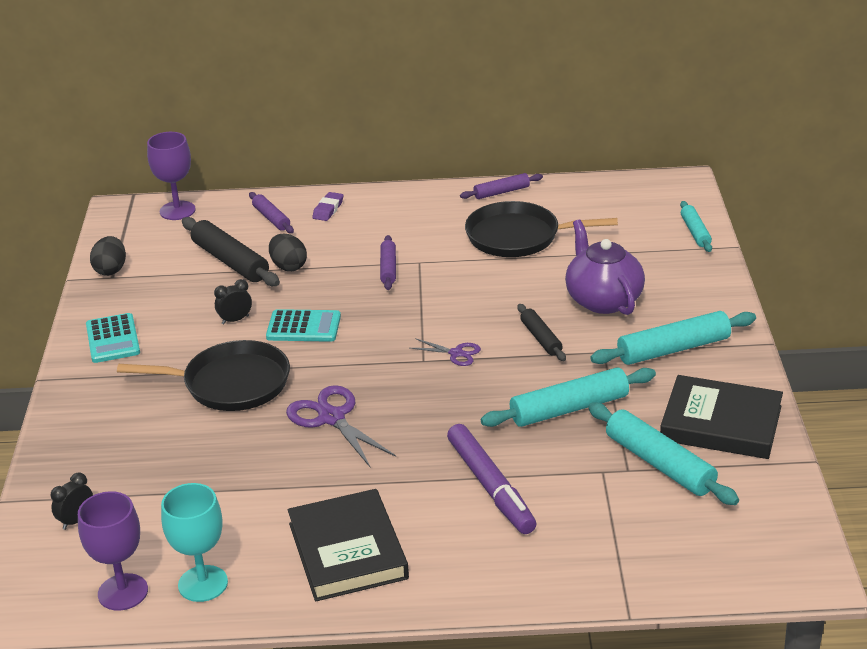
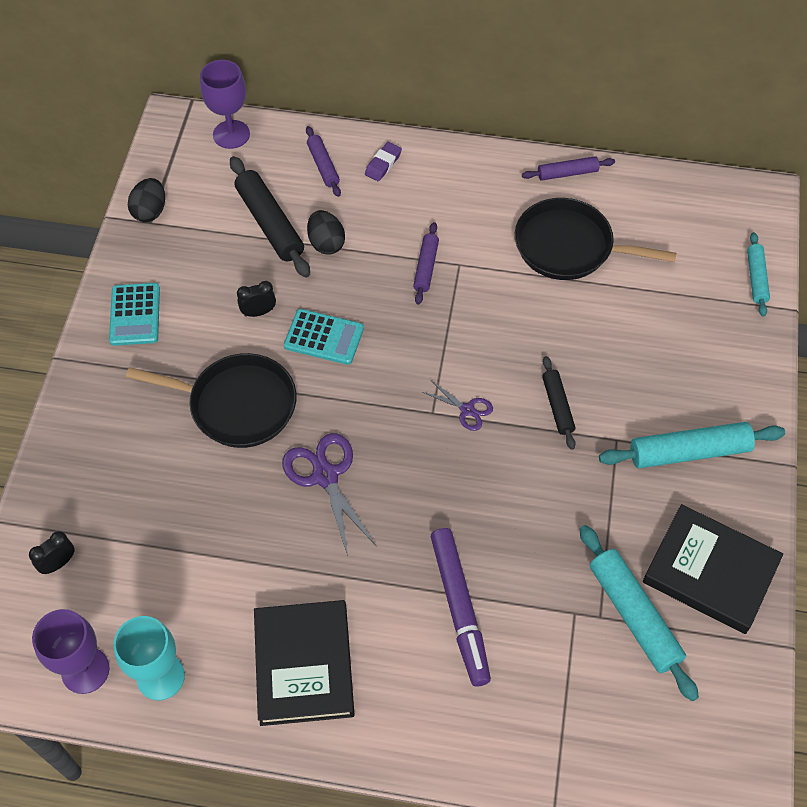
camera: 10 degrees right, 25 degrees up
turquoise rolling pin [481,367,656,427] -> none
purple teapot [565,219,645,315] -> none

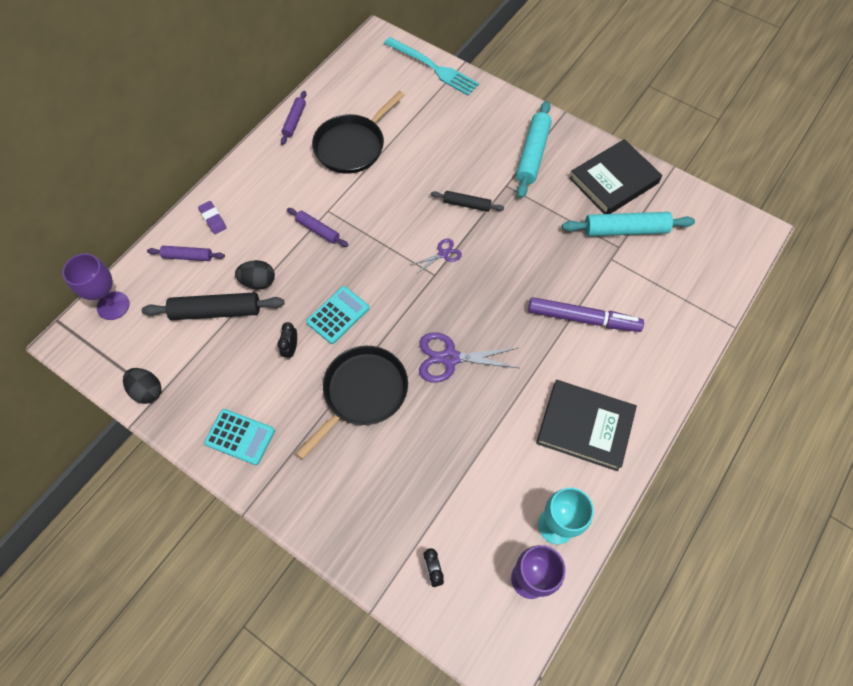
camera: 65 degrees left, 5 degrees up
turquoise rolling pin [747,232,770,317] -> turquoise fork [384,37,479,96]

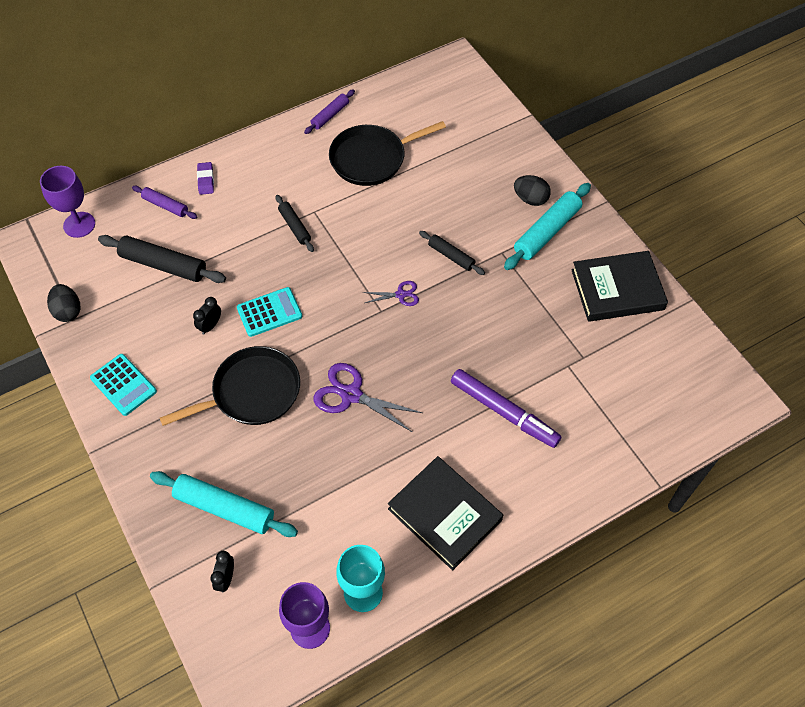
camera: 25 degrees right, 5 degrees down
black egg [235,260,275,289] -> black egg moved to [514,175,551,206]
purple rolling pin [287,208,348,247] -> black rolling pin [276,195,314,252]
turquoise fork [384,37,479,96] -> none
turquoise rolling pin [562,212,695,236] -> turquoise rolling pin moved to [150,471,298,537]

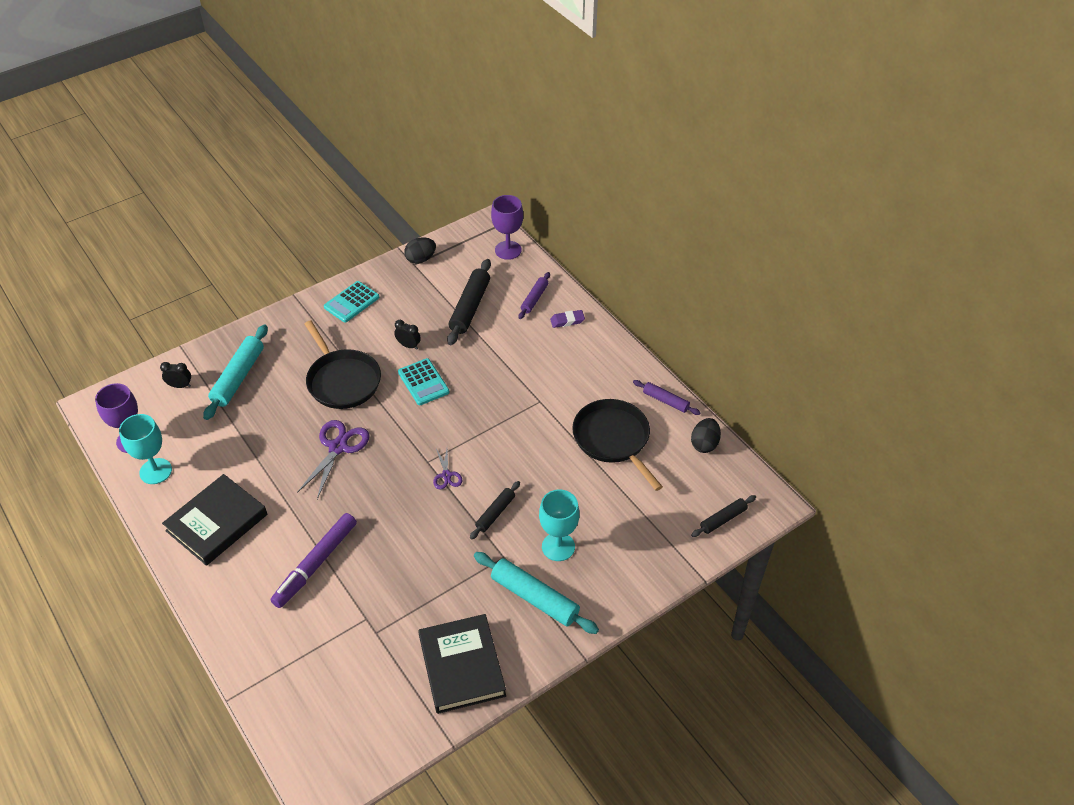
camera: 85 degrees right, 10 degrees down
black rolling pin [276,195,314,252] -> black rolling pin moved to [691,495,756,537]
black egg [514,175,551,206] -> black egg moved to [691,418,721,453]
none -> turquoise goblet [539,490,579,561]

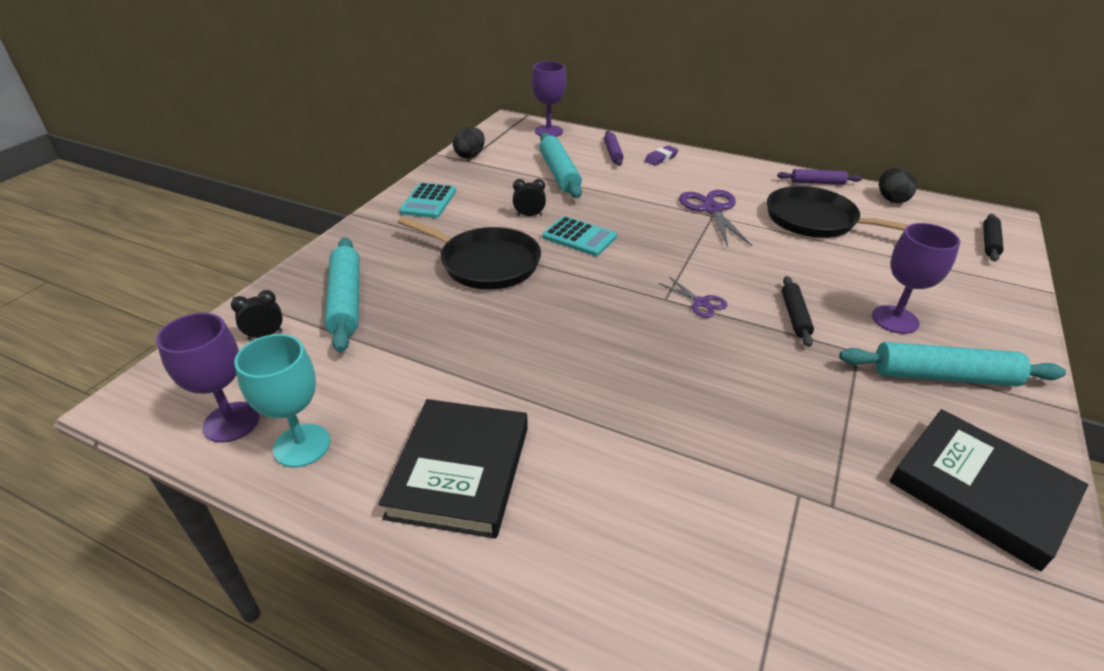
camera: 30 degrees left, 10 degrees down
purple marker [270,513,357,608] -> none
purple scissors [297,420,370,499] -> purple scissors moved to [679,190,752,247]
black rolling pin [447,259,491,345] -> turquoise rolling pin [539,133,582,198]
turquoise goblet [539,490,579,561] -> purple goblet [872,223,960,334]

